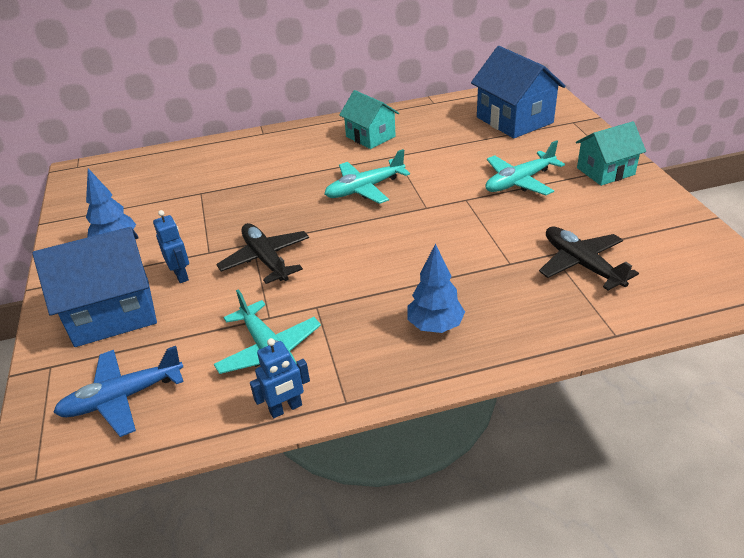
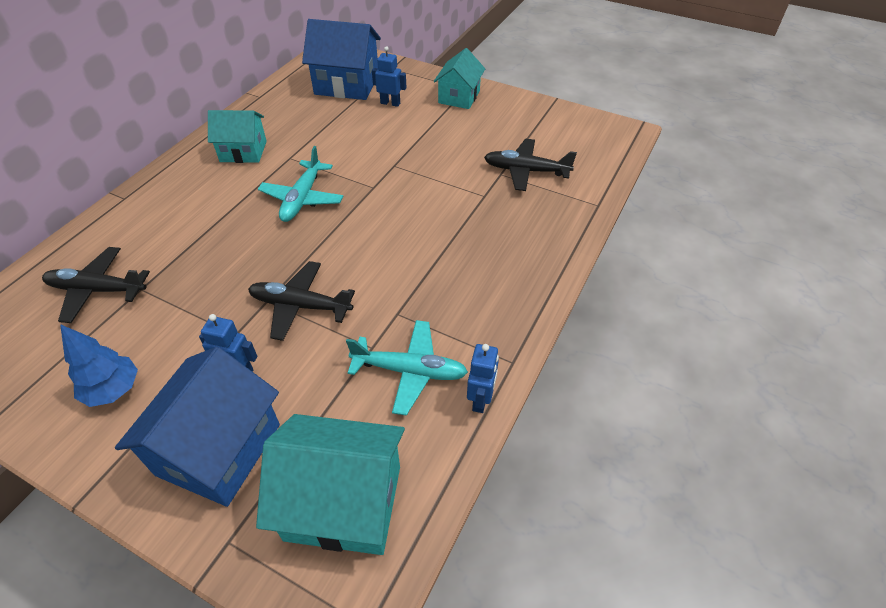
camera: 50 degrees left, 10 degrees up
blue plane [53,346,184,437] -> turquoise house [256,414,405,555]
blue tree [407,243,465,333] -> none
turquoise plane [485,140,565,195] -> none
none -> black plane [42,247,150,323]
none -> blue robot [372,46,407,107]

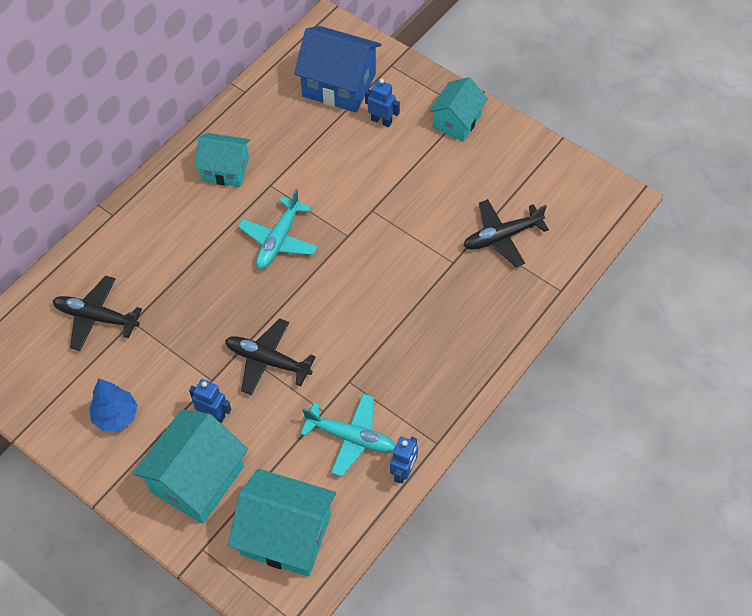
camera: 10 degrees right, 10 degrees up
blue house [115,347,280,507] -> turquoise house [133,410,248,524]
black plane [484,139,577,191] -> black plane turned 45 degrees counterclockwise [463,199,549,267]

